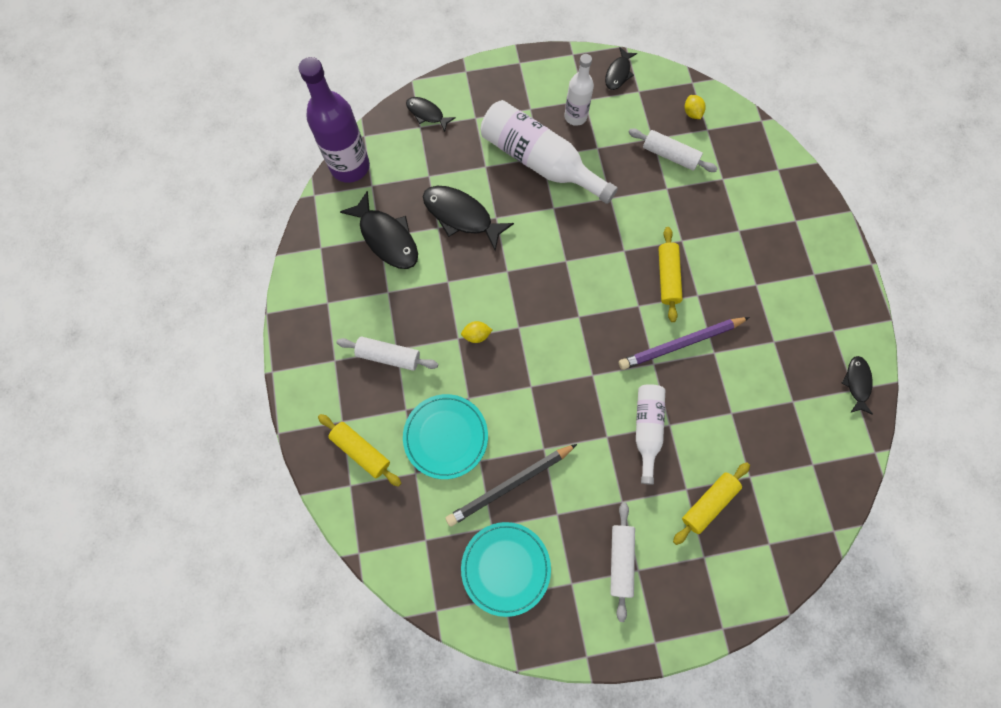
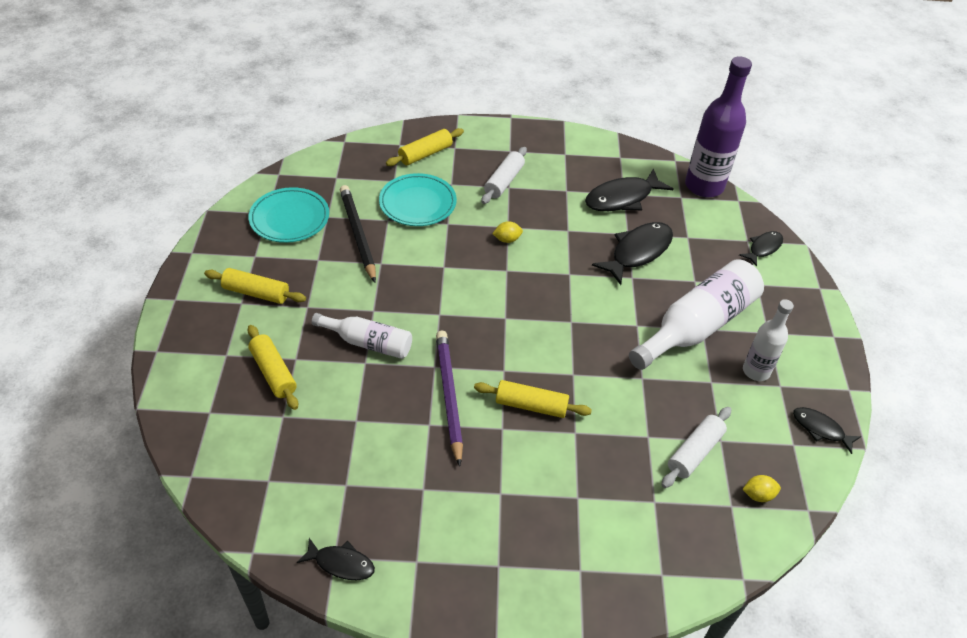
camera: 100 degrees right, 25 degrees down
yellow lemon [461,321,492,343] -> yellow lemon turned 75 degrees clockwise [492,221,523,243]
white rolling pin [610,502,635,622] -> yellow rolling pin [204,268,306,304]

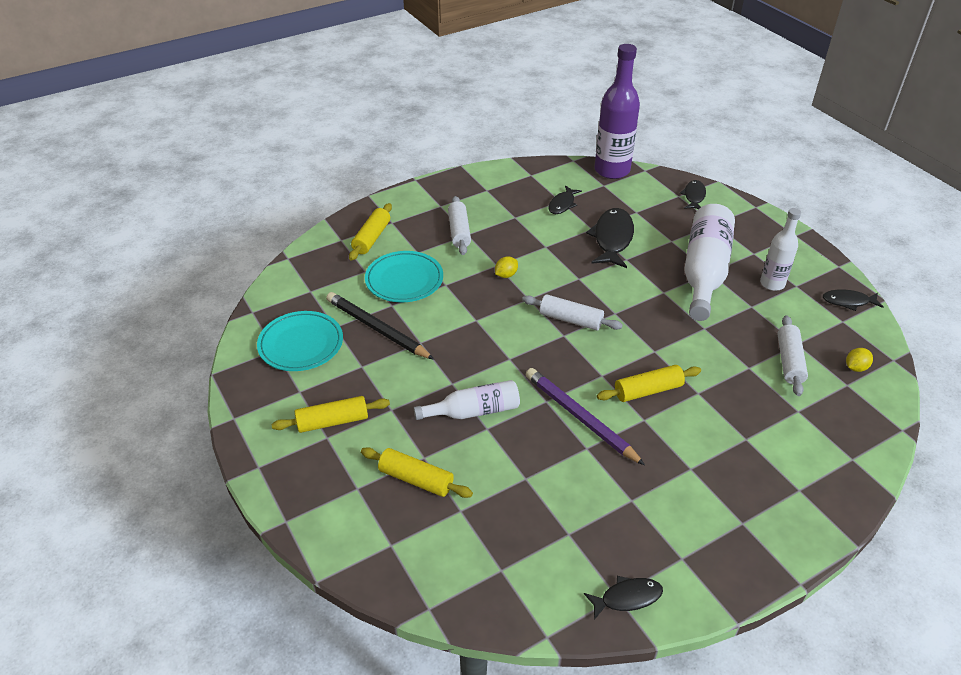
camera: 30 degrees left, 5 degrees down
black fish [585,169,673,211] -> black fish [549,185,582,214], size x0.58
none -> white rolling pin [522,294,623,331]

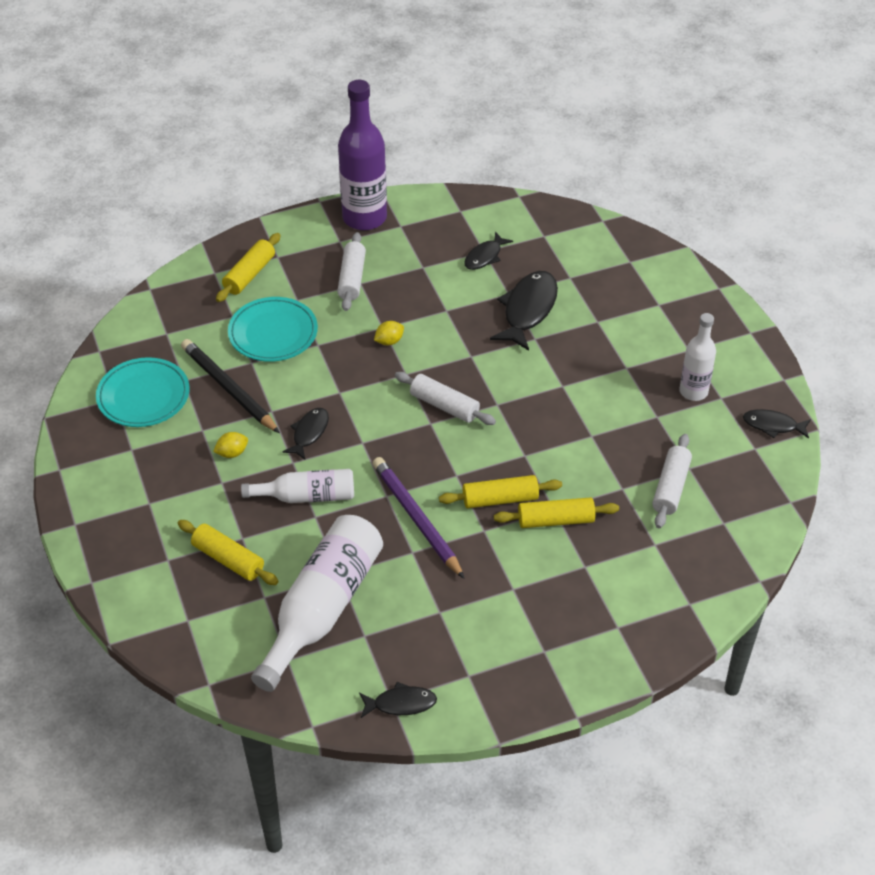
camera: 10 degrees right, 5 degrees up
yellow rolling pin [272,396,390,433] -> yellow rolling pin moved to [494,497,619,528]
purple bottle [594,44,640,179] -> purple bottle moved to [338,80,387,230]
black fish [680,180,706,209] -> black fish moved to [282,408,329,460]
white bottle [684,204,735,321] -> white bottle moved to [251,515,383,692]
yellow lemon [846,348,873,372] -> yellow lemon moved to [213,432,248,458]

